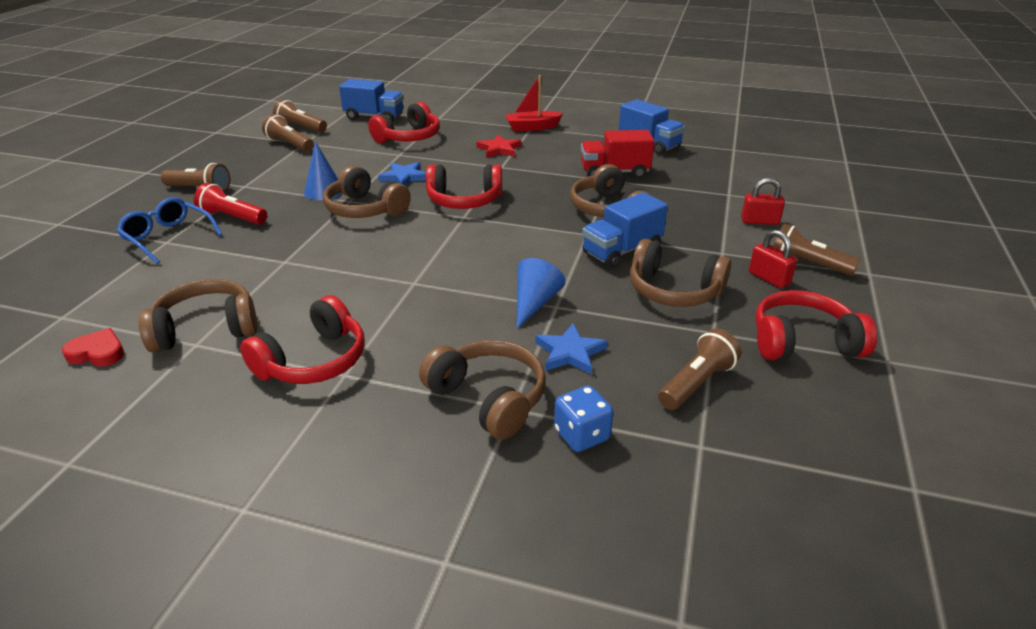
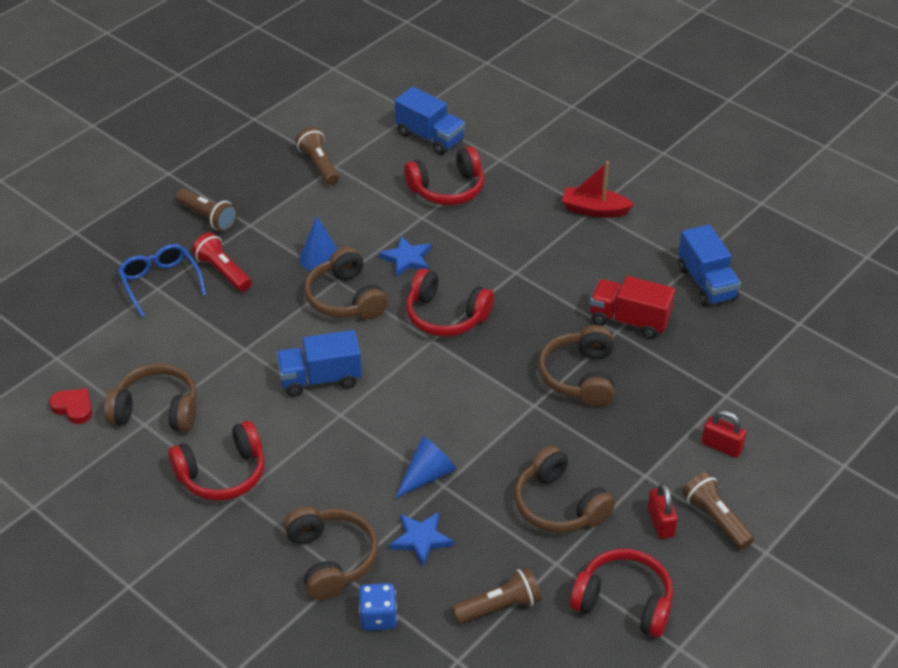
camera: 25 degrees right, 10 degrees up
brown flashlight [273,100,327,133] -> none
red star [476,135,521,158] -> none
blue truck [582,192,668,268] -> blue truck moved to [276,330,362,397]

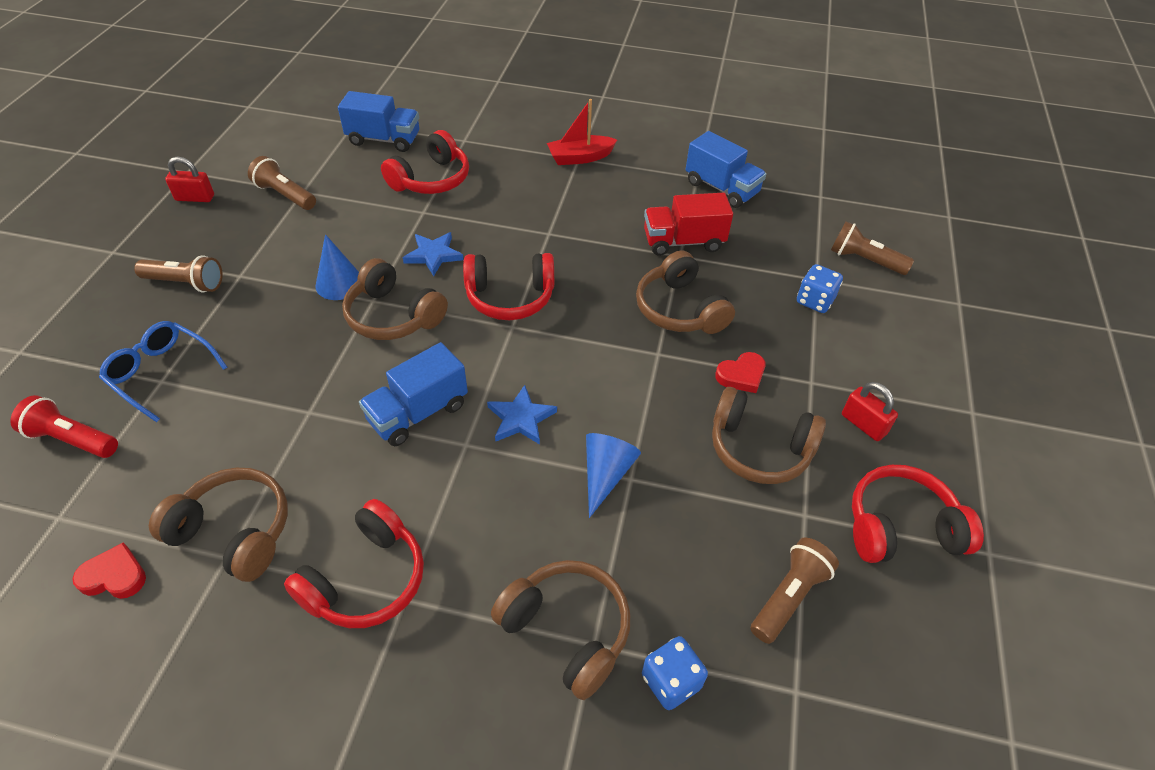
camera: 30 degrees left, 5 degrees up
brown headphones [104,364,197,432] -> brown headphones turned 45 degrees clockwise [149,468,288,582]
red flashlight [192,232,252,292] -> red flashlight moved to [10,395,118,458]
blue star [390,512,454,566] -> blue star moved to [487,385,557,445]
brown flashlight [682,472,754,550] -> brown flashlight moved to [831,221,914,275]
red padlock [702,410,747,458] -> red padlock moved to [165,157,214,202]
none -> red heart [715,352,766,393]
none -> blue dice [797,264,843,313]

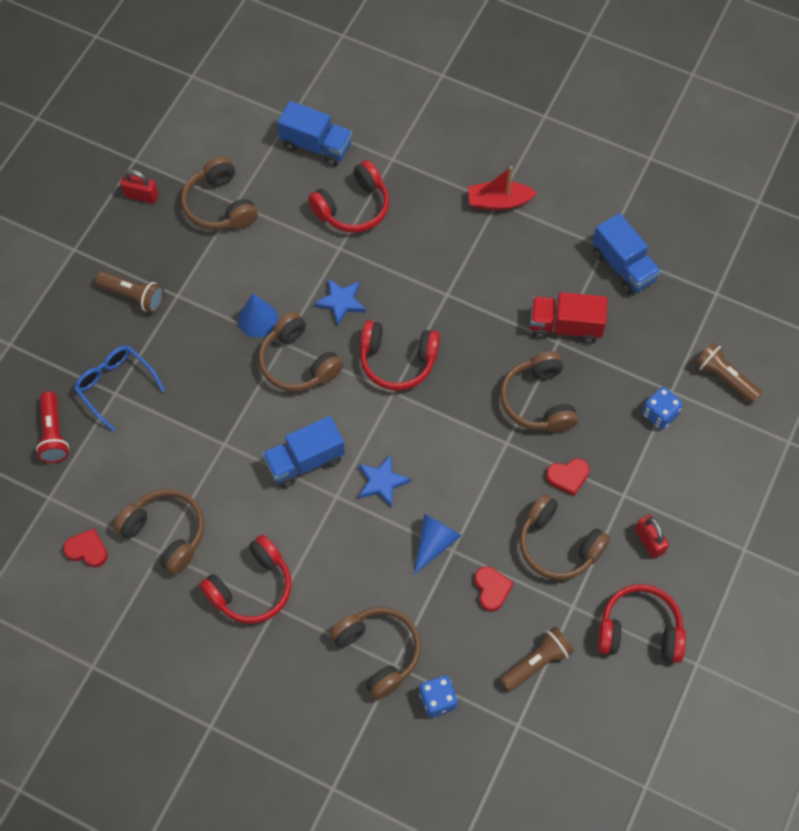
camera: 15 degrees right, 15 degrees up
red flashlight [10,395,118,458] -> red flashlight turned 135 degrees counterclockwise [36,392,69,463]
brown flashlight [248,156,316,210] -> brown headphones [181,156,258,230]
none -> red heart [475,566,513,612]

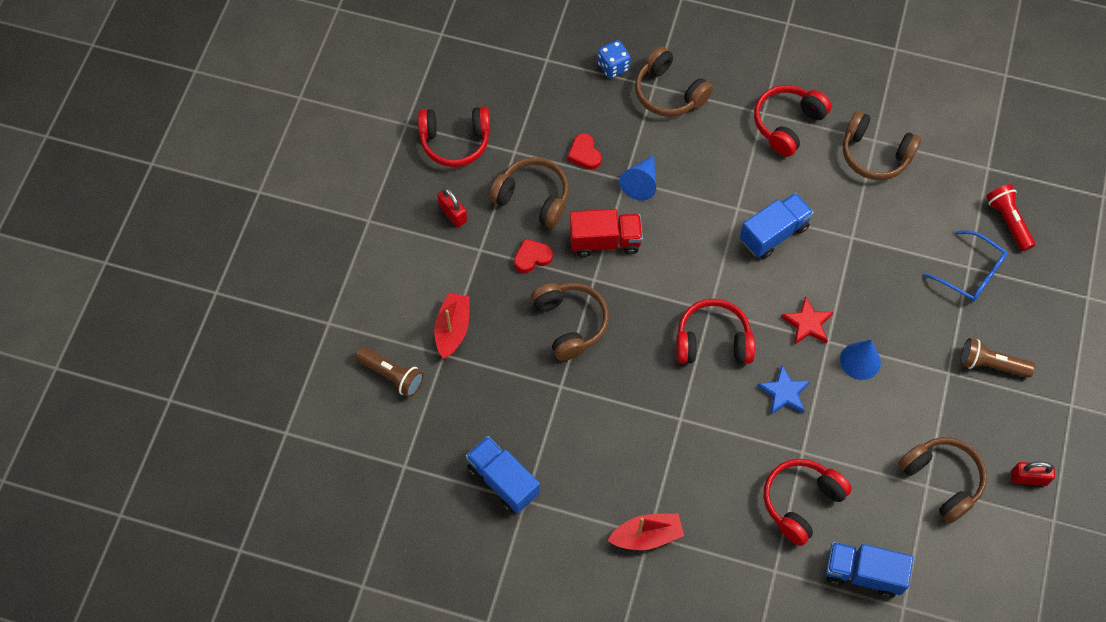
camera: 170 degrees right, 0 degrees up
red heart [63,528,108,567] -> none
brown headphones [259,312,343,392] -> red star [781,296,834,345]
blue star [359,454,411,508] -> none
brown flashlight [500,626,574,692] -> none
red truck [530,292,608,344] -> red truck moved to [570,209,643,257]
blue dice [642,387,683,430] -> red boat [434,293,470,359]

